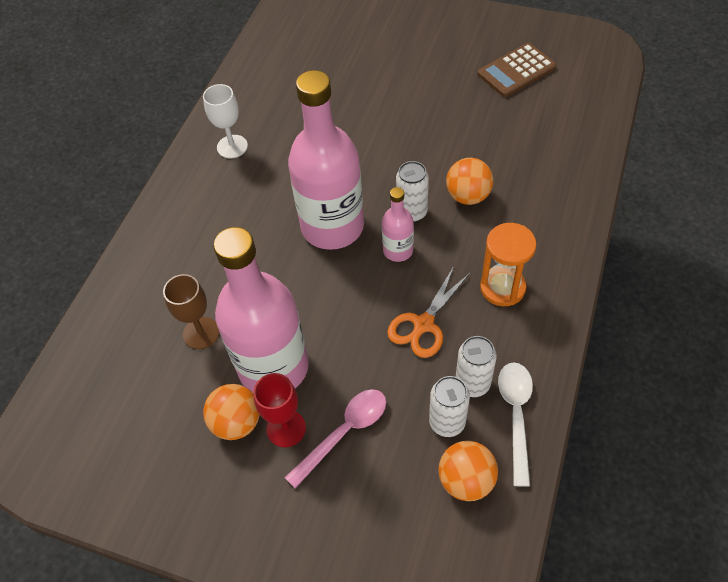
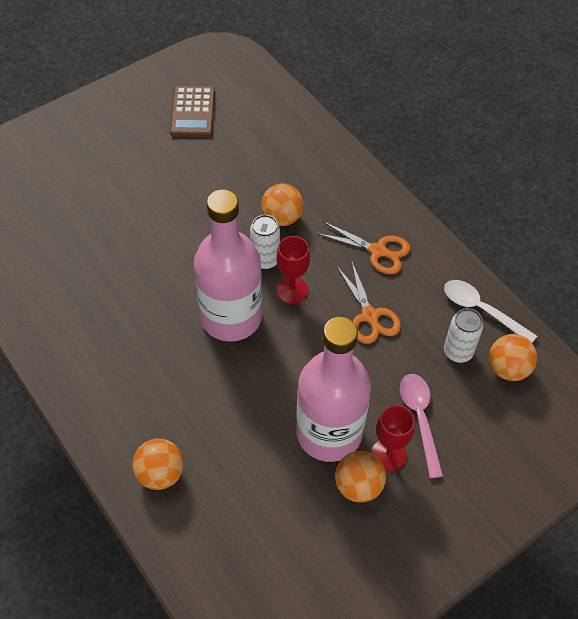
camera: 60 degrees left, 0 degrees up
brown goblet [163,274,219,349] -> none
white goblet [203,84,248,158] -> none
pink bottle [382,187,414,262] -> red goblet [276,236,310,304]
white can [456,336,497,397] -> none
orange hourglass [480,223,537,306] -> orange scissors [316,221,410,274]
none -> orange ball [132,438,183,490]

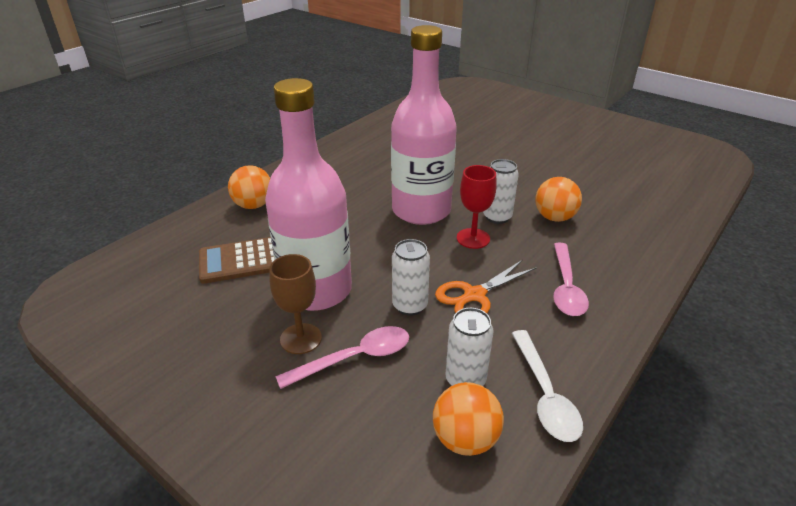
camera: 75 degrees right, 20 degrees down
brown calculator [170,86,215,137] -> brown calculator moved to [199,237,274,284]
orange scissors [316,221,410,274] -> pink spoon [553,243,589,316]
orange ball [335,451,386,502] -> none
red goblet [371,405,415,472] -> brown goblet [269,254,322,354]
white spoon [444,280,537,343] -> white spoon turned 150 degrees clockwise [512,330,583,442]
none -> white can [392,239,430,316]

